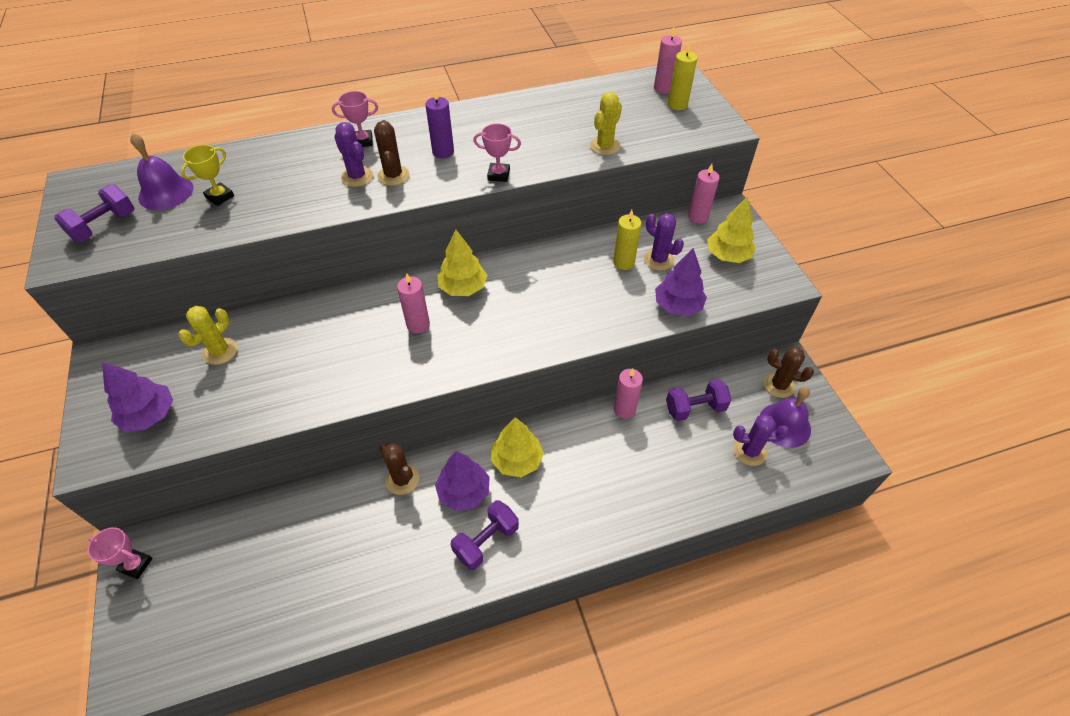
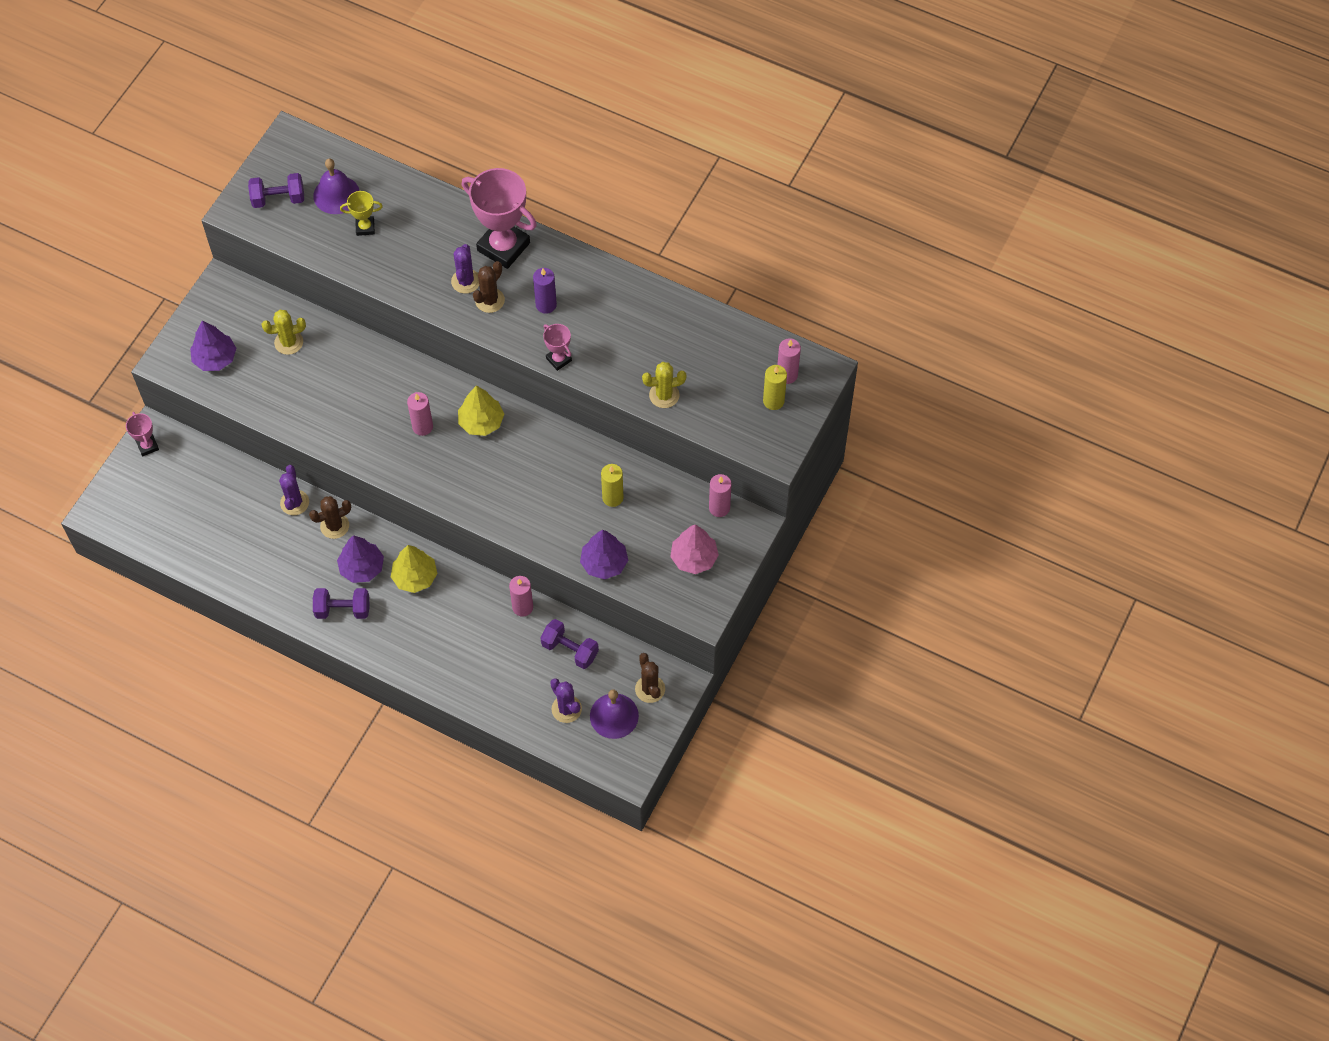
camera: 45 degrees right, 10 degrees up
pink trophy [332,91,378,147] -> pink trophy [462,168,537,269], size x2.11
brown cactus [379,443,419,495] -> brown cactus turned 60 degrees clockwise [309,496,351,539]
purple cactus [644,213,684,271] -> purple cactus moved to [279,465,309,515]
yellow tree [707,197,756,263] -> pink tree [670,524,719,574]

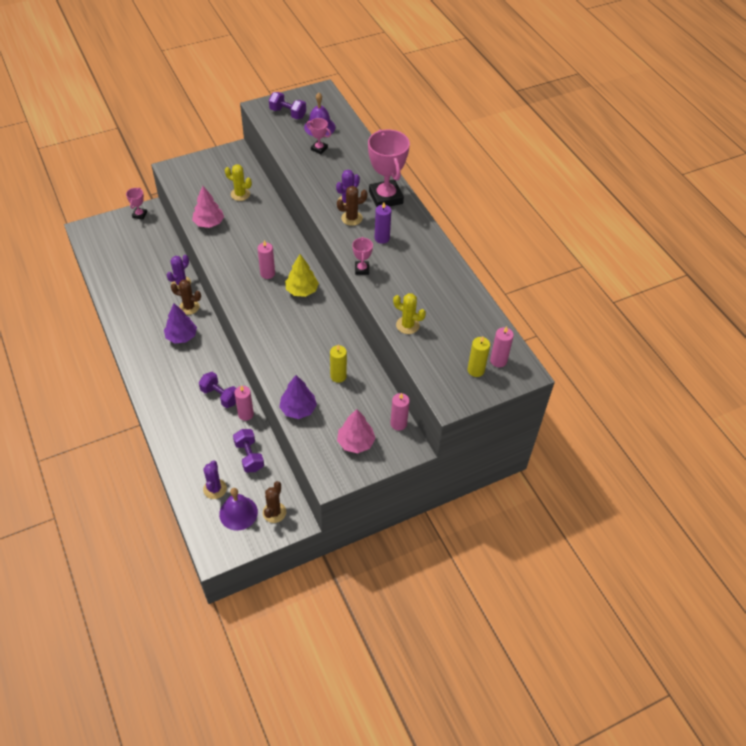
camera: 35 degrees right, 10 degrees down
purple tree [190,321,236,371] -> none
purple dumbbell [313,588,369,619] -> purple dumbbell moved to [199,372,236,408]
yellow trophy [340,191,383,236] -> pink trophy [307,118,331,154]
yellow tree [391,545,438,593] -> none
none -> pink tree [192,186,224,228]

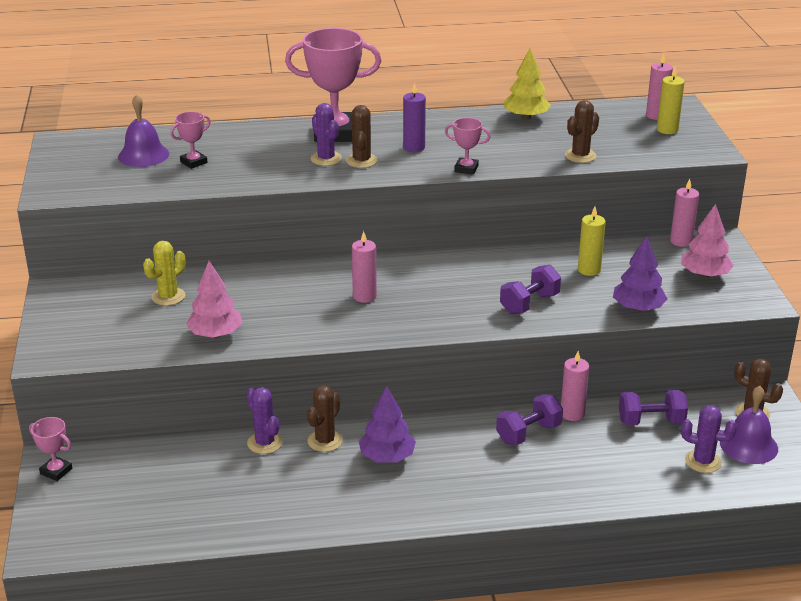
camera: 70 degrees left, 20 degrees down
purple dumbbell [269,92,306,119] -> purple dumbbell moved to [500,265,561,314]
yellow tree [285,254,319,297] -> yellow tree moved to [504,49,551,120]
yellow cactus [393,293,426,334] -> brown cactus [565,100,599,163]

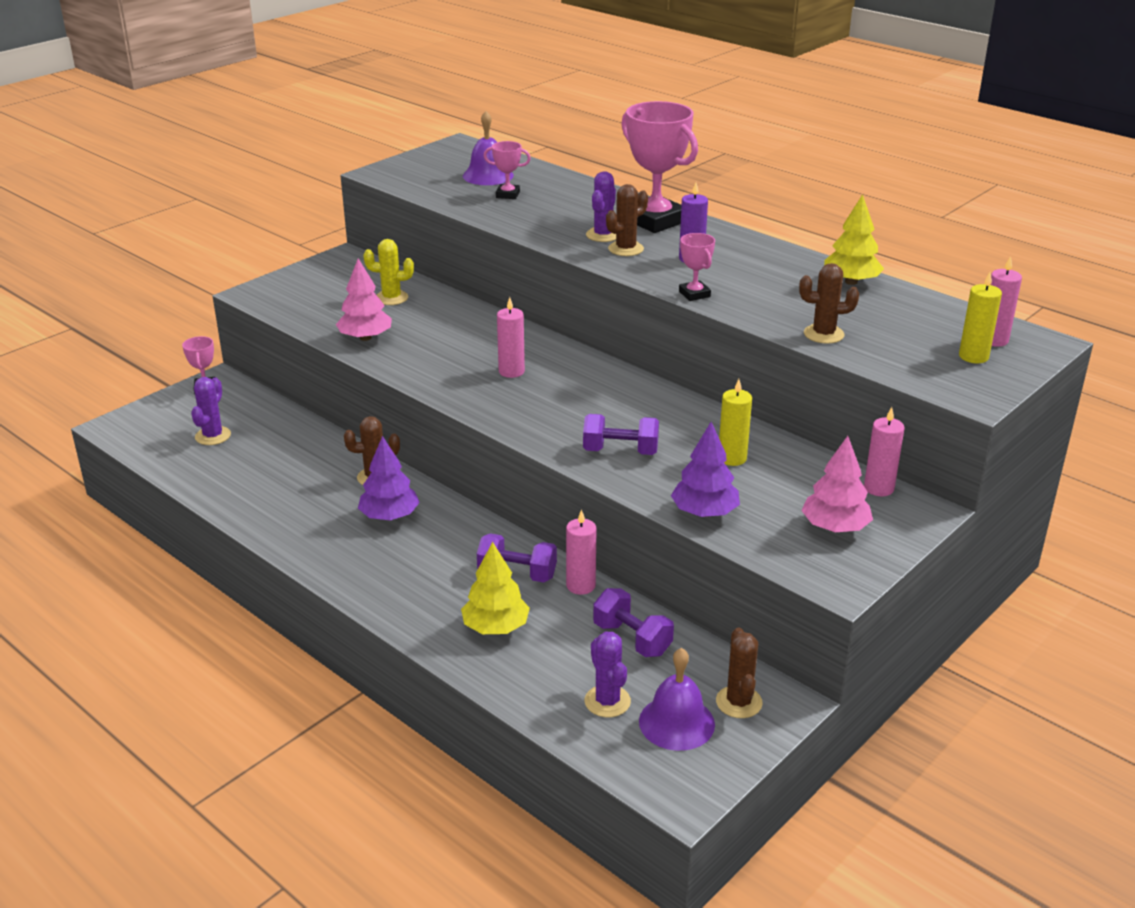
camera: 50 degrees right, 0 degrees up
purple cactus [246,387,283,454] -> purple cactus moved to [191,377,231,445]
none -> yellow tree [461,542,530,634]

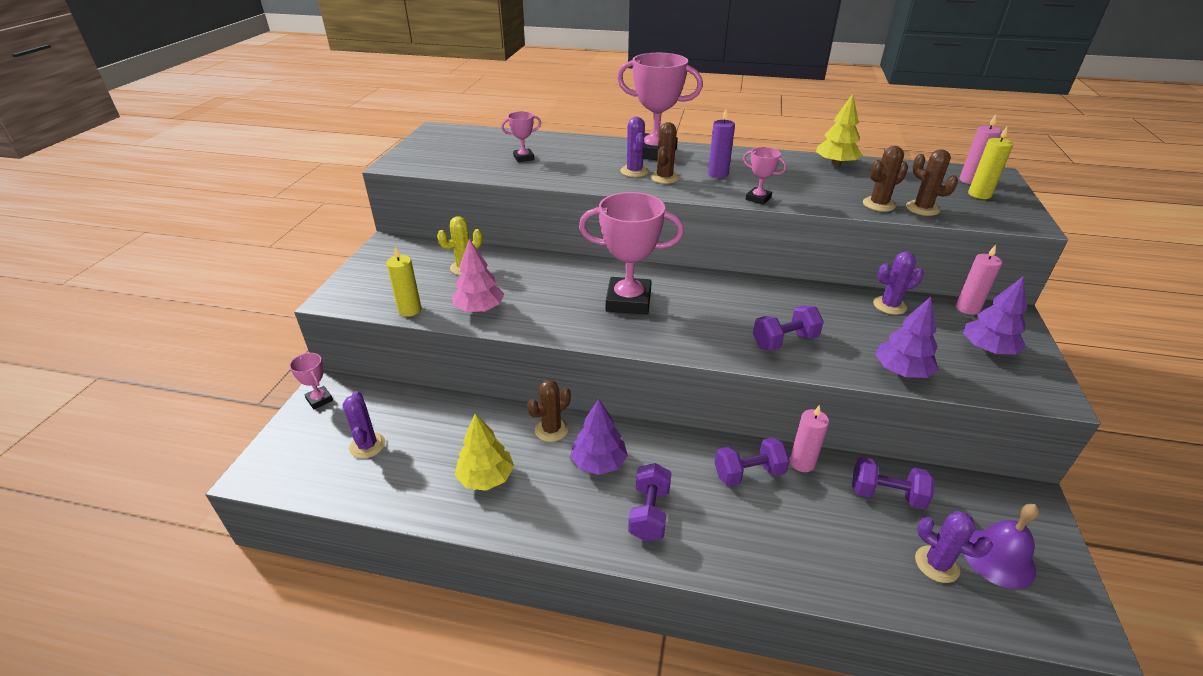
camera: 30 degrees left, 5 degrees up
yellow tree [461,542,530,634] -> yellow tree moved to [455,414,514,491]
purple bell [463,111,514,185] -> none
pink candle [497,297,525,378] -> pink trophy [579,192,684,314]
brown cactus [716,627,763,718] -> brown cactus moved to [906,149,958,216]
yellow candle [719,379,752,466] -> yellow candle moved to [386,246,422,317]
pink tree [801,436,873,532] -> purple tree [963,276,1027,355]
none -> purple dumbbell [628,463,672,541]
none -> purple cactus [873,251,924,315]

